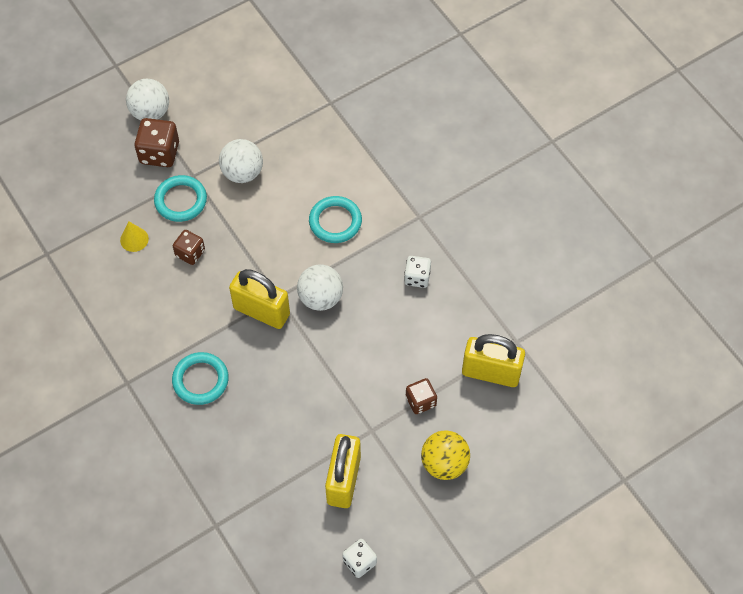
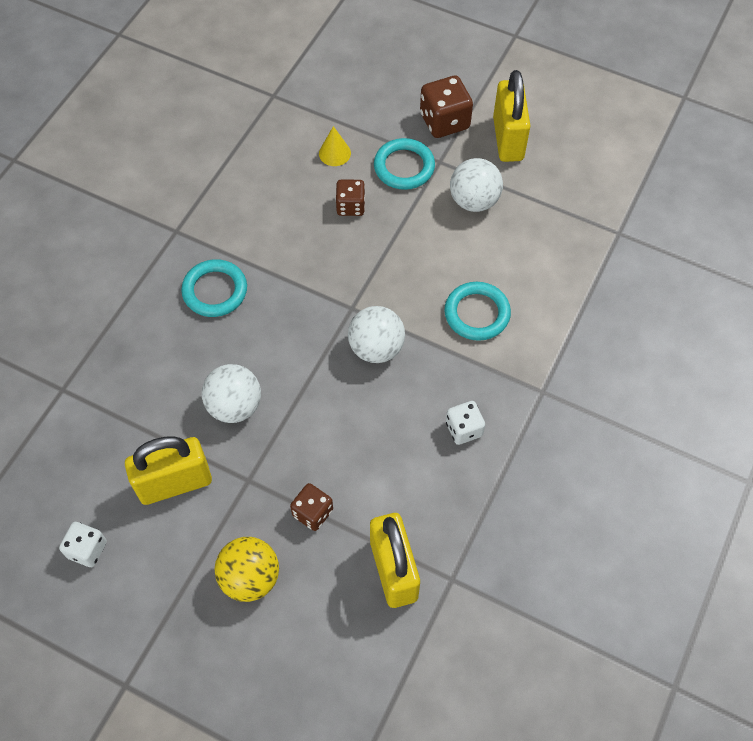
camera: 60 degrees right, 0 degrees up
white ball [126,79,169,120] -> white ball moved to [202,364,261,423]
yellow padlock [229,269,290,329] -> yellow padlock moved to [493,70,531,162]

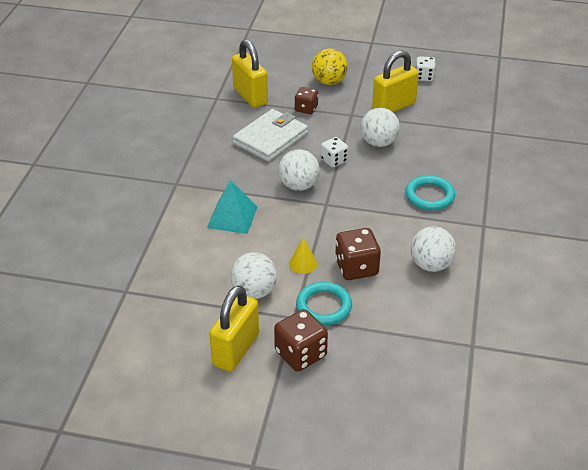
camera: 165 degrees right, 20 degrees down
yellow cone [319,126,351,166] -> yellow cone moved to [289,237,317,274]
brown dice [336,180,365,216] -> brown dice [335,228,381,280], size x1.57
turquoise ring [444,282,511,341] -> turquoise pyramid [207,180,257,234]
white dice [446,401,485,445] -> white dice moved to [321,137,348,168]
yellow padlock [493,70,531,162] -> yellow padlock turned 45 degrees clockwise [209,285,259,372]
none -> white wallet [233,109,308,162]
none -> white ball [411,227,456,272]

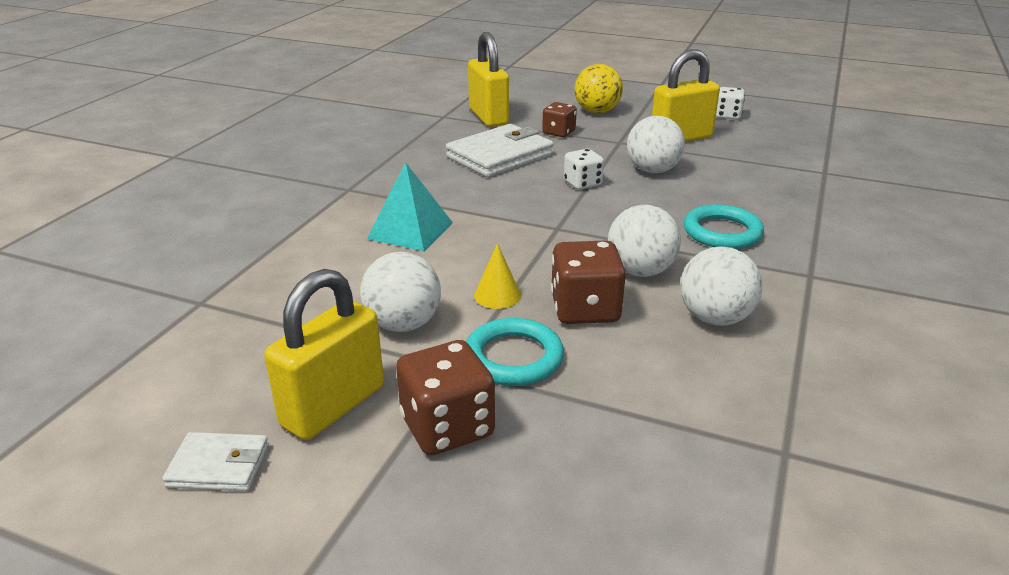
camera: 10 degrees right, 10 degrees down
white ball [278,149,320,191] -> white ball moved to [608,205,681,277]
none -> white wallet [162,432,269,491]

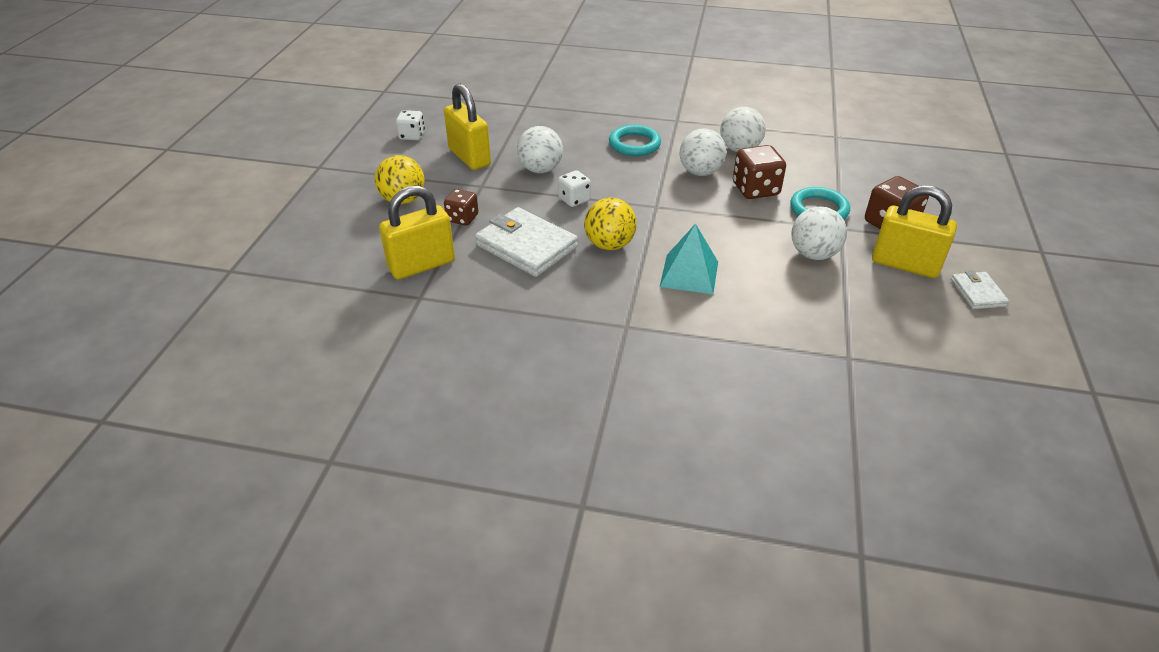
camera: 100 degrees left, 10 degrees up
yellow cone [474,243,521,309] -> none
none -> yellow ball [584,198,637,250]

